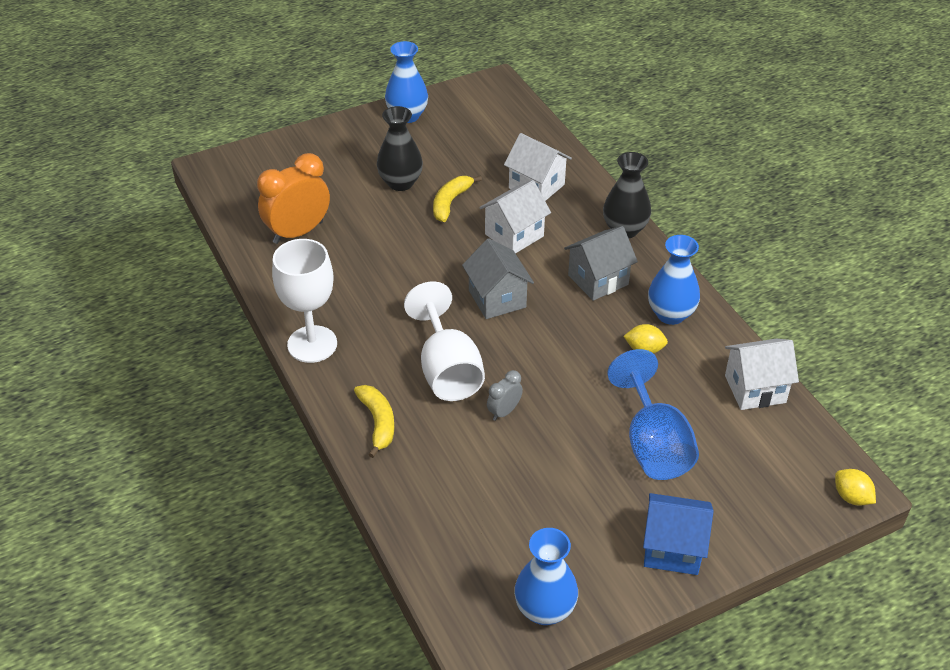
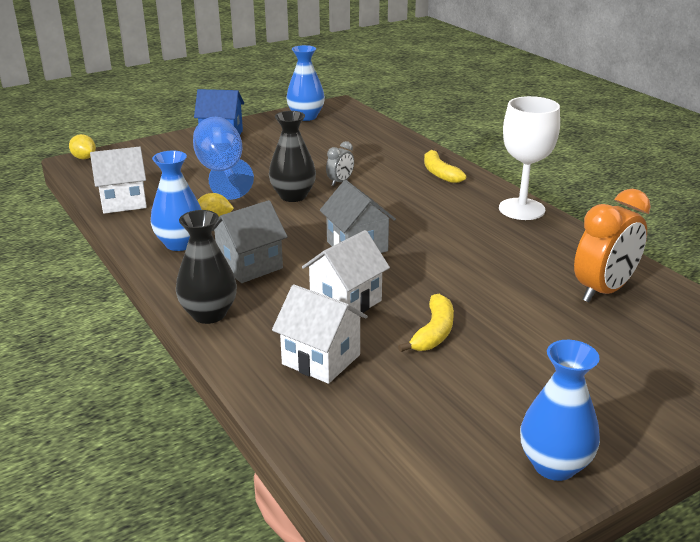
camera: 175 degrees right, 15 degrees down
black vase [377,106,423,191] -> black vase moved to [269,111,316,202]
white goblet [404,281,485,401] -> none

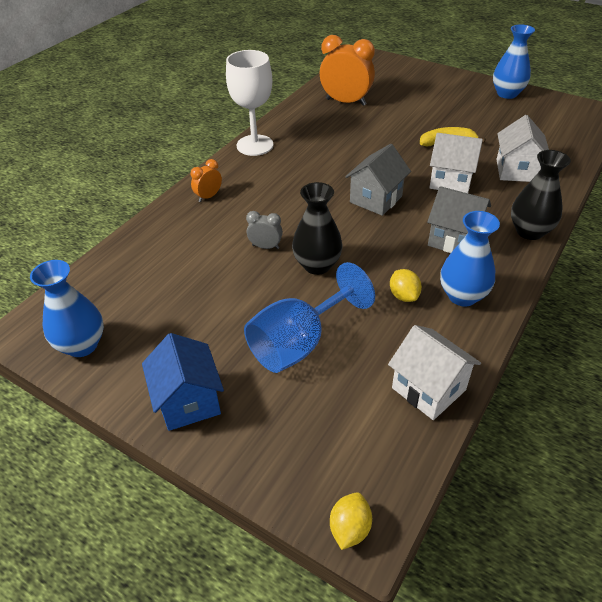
camera: 115 degrees left, 15 degrees up
yellow banana [424,148,467,183] -> orange clock [191,159,222,202]

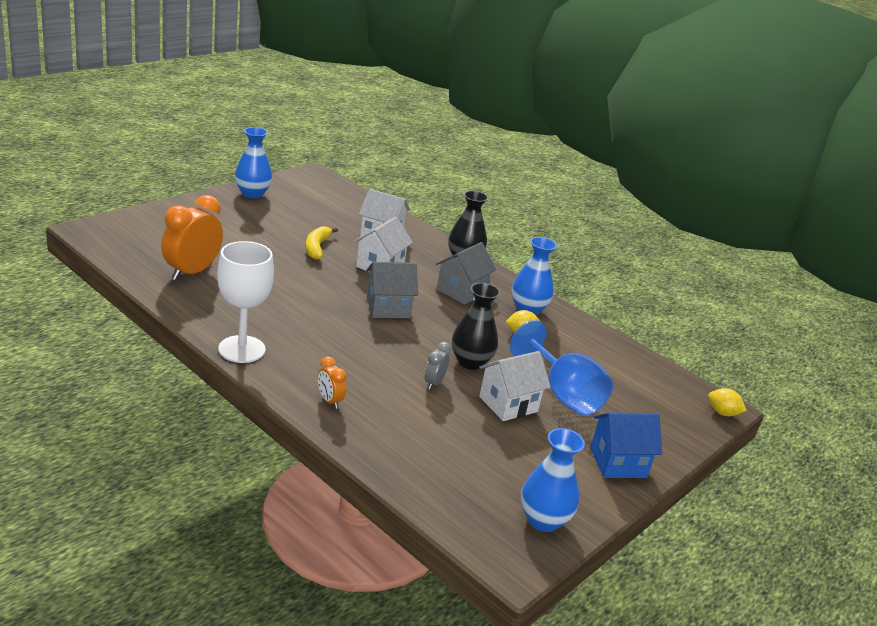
camera: 85 degrees left, 15 degrees down
grey house [345,144,411,216] -> grey house turned 60 degrees counterclockwise [366,262,418,318]
white house [388,325,481,420] -> white house moved to [479,351,551,421]

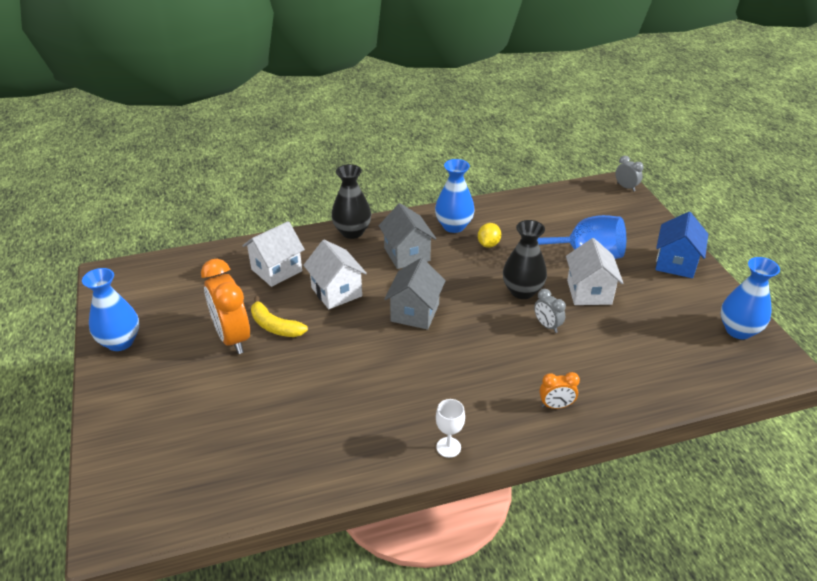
camera: 55 degrees left, 10 degrees up
orange clock [161,195,223,281] -> orange clock moved to [201,259,250,354]
white goblet [217,241,274,363] -> white goblet [436,399,465,458], size x0.49
yellow lemon [708,388,747,416] -> grey clock [615,156,644,192]

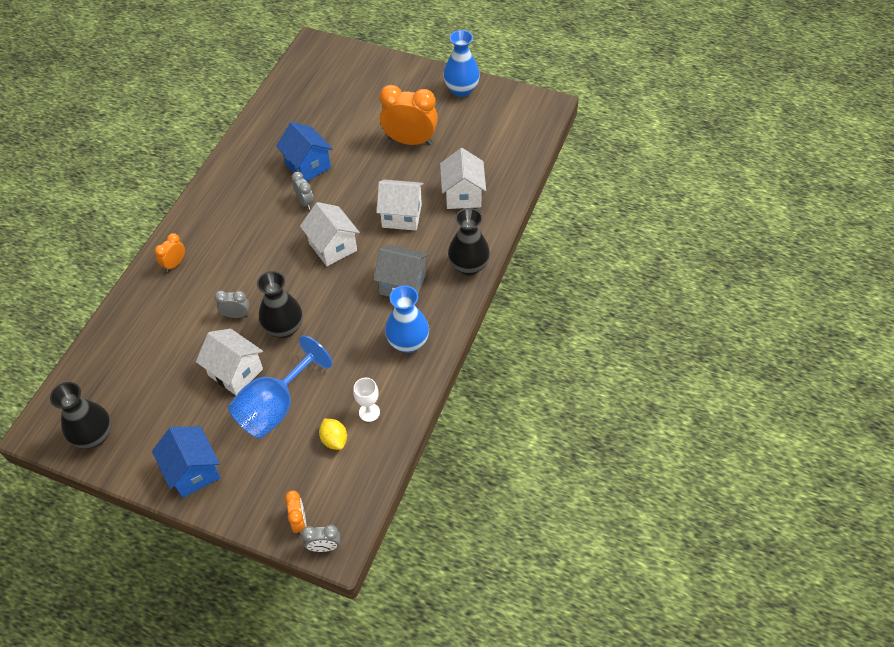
camera: 130 degrees right, 15 degrees up
yellow banana [251,296,308,337] -> none
grey house [384,258,446,330] -> white house [300,202,360,266]
white goblet [436,399,465,458] -> white goblet moved to [353,378,380,422]
yellow lemon [478,223,501,248] -> yellow lemon moved to [319,419,347,450]
blue vase [721,257,780,339] -> black vase [50,382,111,449]
none -> blue house [276,122,333,181]
none -> orange clock [285,491,307,535]
none -> grey clock [292,171,314,210]

